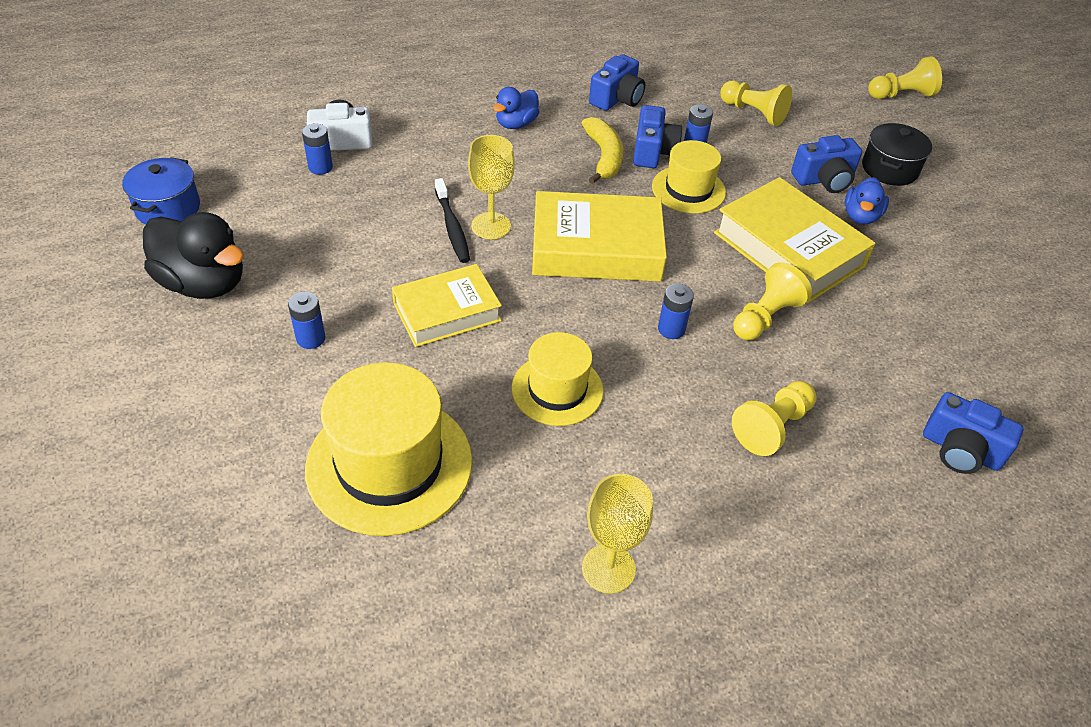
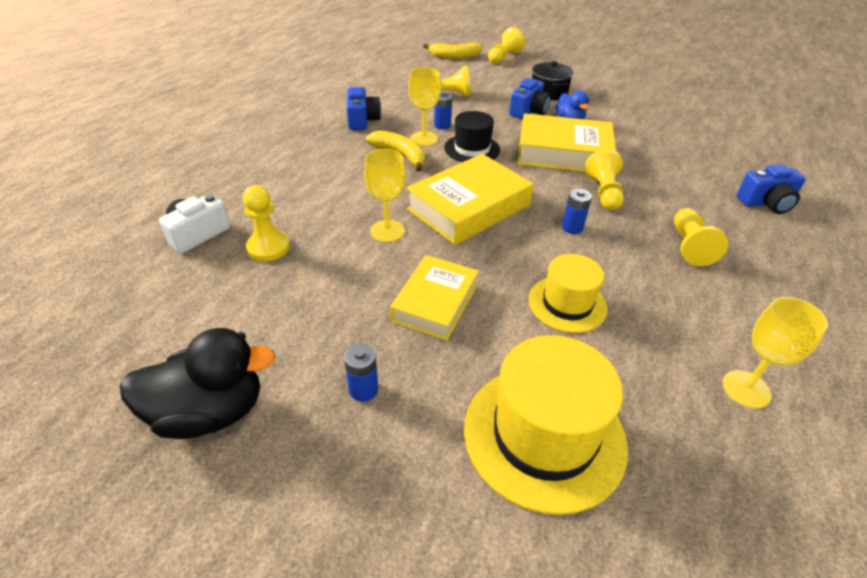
camera: 40 degrees left, 5 degrees down
blue pot [122,157,200,225] -> none
blue battery [302,123,333,175] -> none
black toothbrush [435,178,470,263] -> none
blue duck [493,87,539,129] -> none
blue camera [633,105,682,168] -> yellow goblet [409,67,441,146]
yellow hat [652,140,726,213] -> black hat [444,111,500,162]
none -> yellow pawn [243,185,290,261]
none -> yellow banana [423,43,482,59]

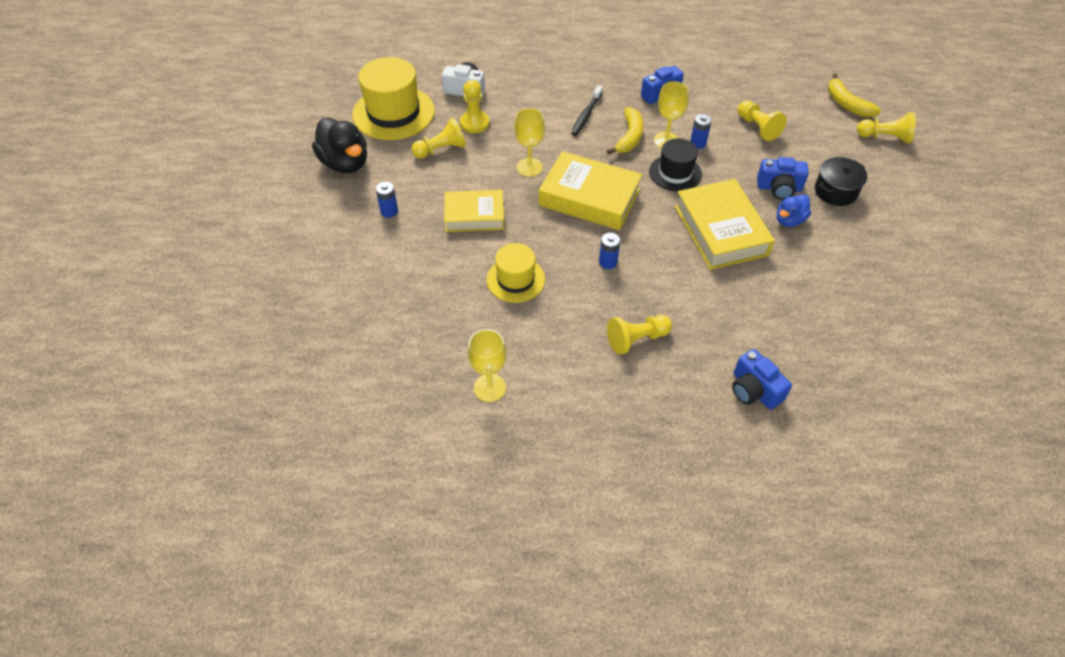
camera: 65 degrees right, 10 degrees up
yellow hat [464,335,628,515] -> yellow hat moved to [352,57,435,140]
yellow pawn [585,149,624,210] -> yellow pawn moved to [411,118,466,159]
none -> black toothbrush [571,85,603,136]

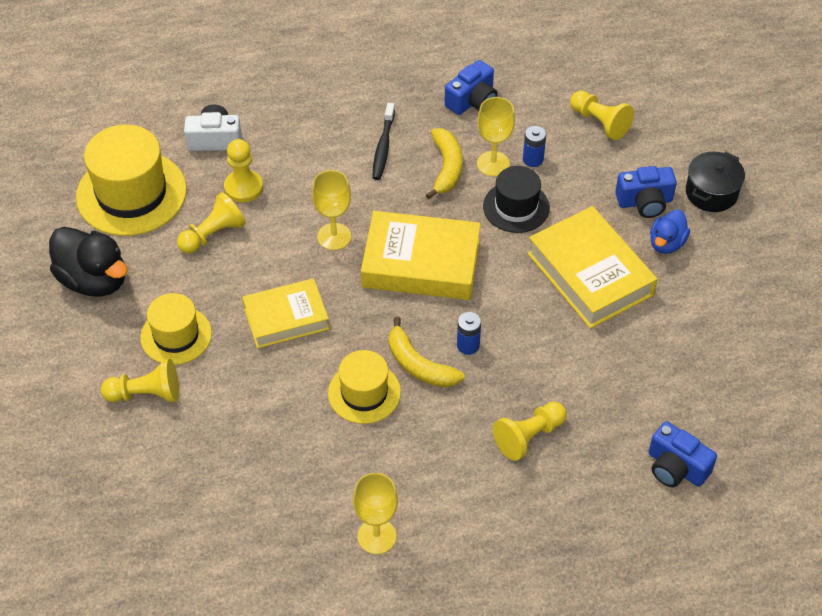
camera: 15 degrees left, 0 degrees up
blue battery [376,182,398,218] -> yellow hat [140,293,212,365]
yellow banana [828,73,881,117] -> yellow banana moved to [389,316,465,388]
yellow pawn [857,112,916,143] -> yellow pawn moved to [101,359,179,403]

